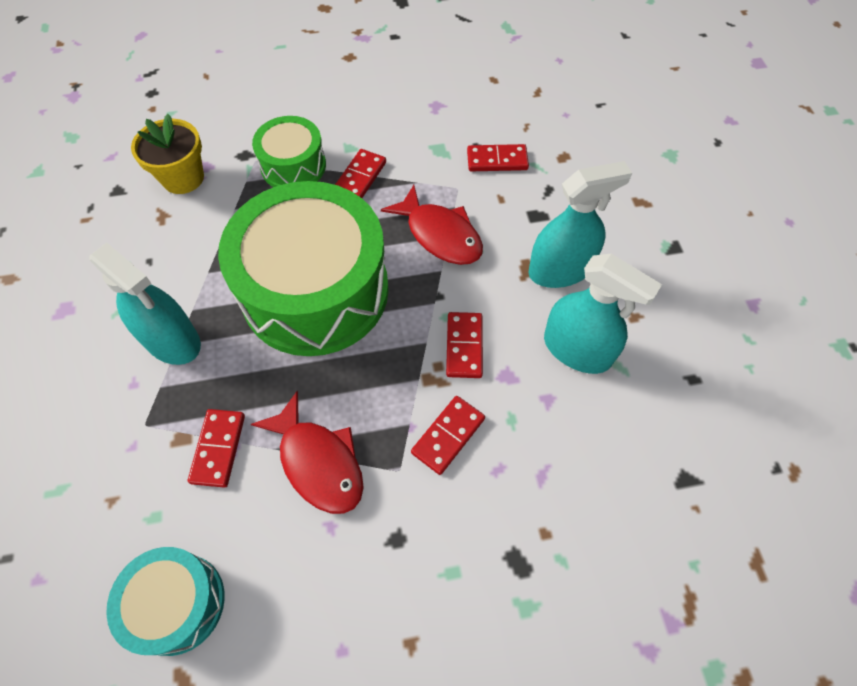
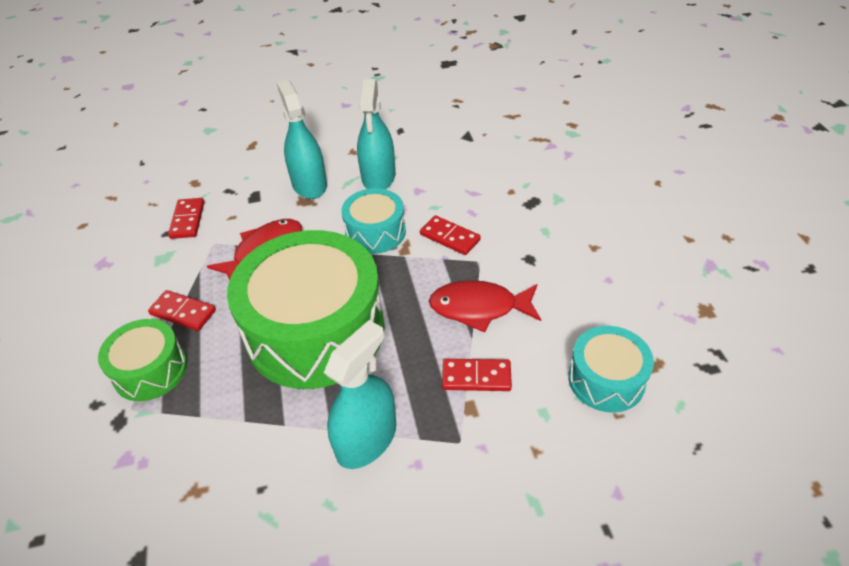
camera: 90 degrees left, 15 degrees down
yellow flower pot [131,114,204,194] -> none
red fish [251,391,364,514] -> red fish turned 135 degrees counterclockwise [429,280,541,333]
red domino [446,312,483,378] -> turquoise drum [342,188,406,254]
turquoise spray bottle [544,254,662,374] -> turquoise spray bottle turned 150 degrees clockwise [357,79,395,189]

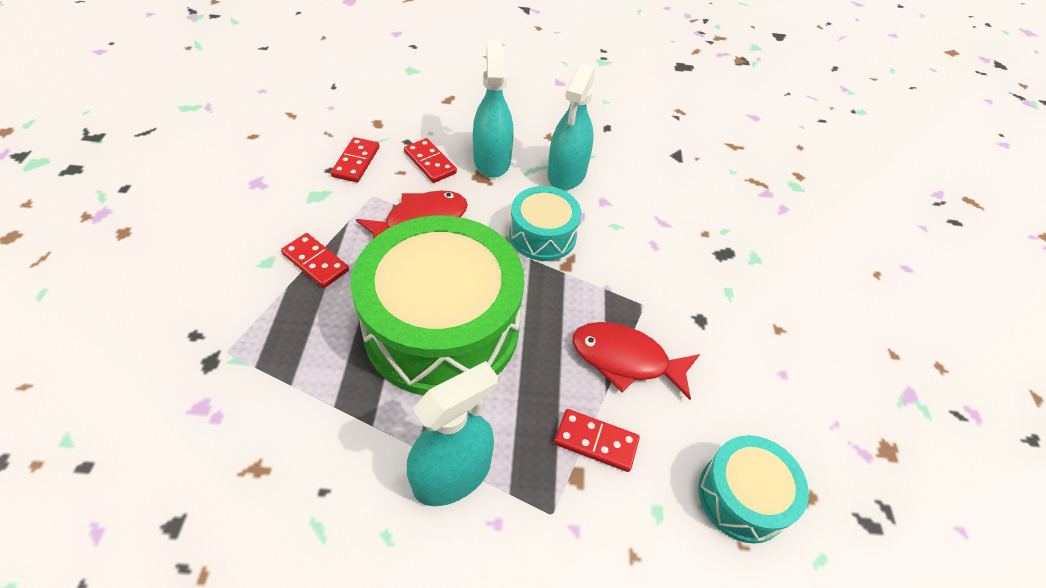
camera: 10 degrees right, 5 degrees up
green drum [98,319,187,401] -> none
red domino [420,215,481,255] -> red domino moved to [404,138,457,183]

